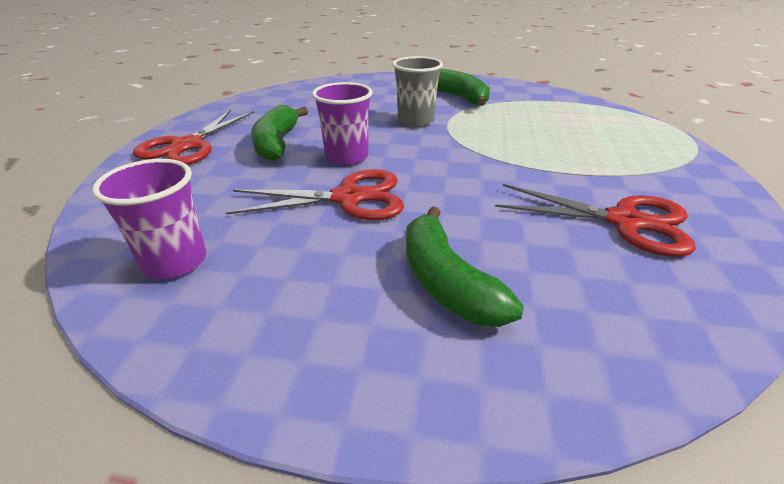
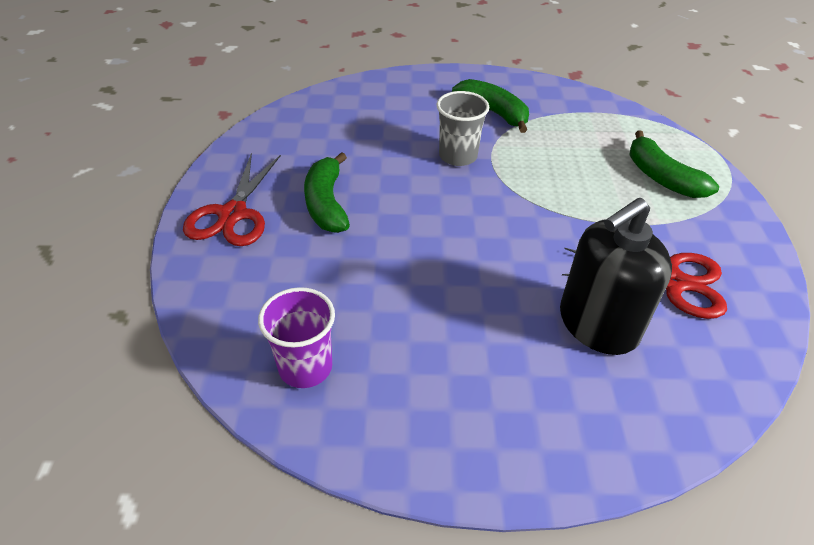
camera: 10 degrees left, 10 degrees up
red scissors [226,169,404,220] -> none
purple cup [312,82,373,165] -> none
green banana [406,207,524,327] -> green banana moved to [629,130,719,198]
none -> black soap dispenser [560,198,672,355]

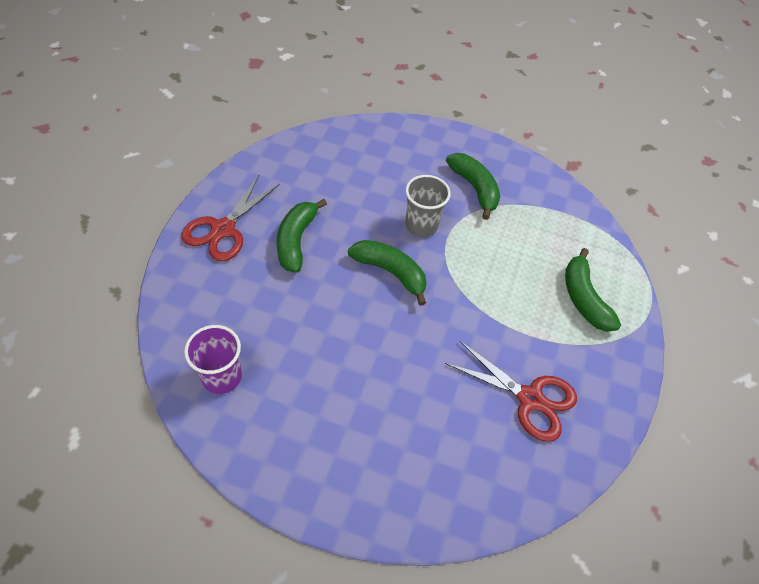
camera: 15 degrees right, 10 degrees up
black soap dispenser [560,198,672,355] -> none
none -> green banana [348,240,426,306]

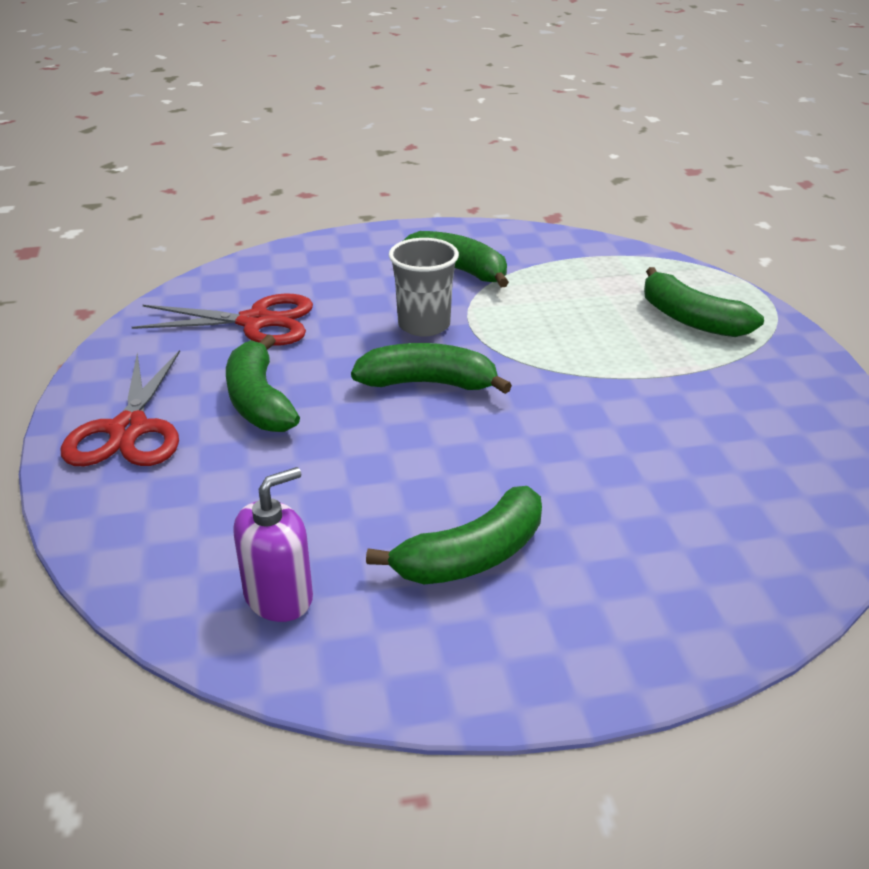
camera: 25 degrees left, 20 degrees down
purple cup [184,325,242,394] -> purple soap dispenser [233,467,313,622]
red scissors [445,341,577,442] -> red scissors moved to [132,293,313,346]
none -> green banana [366,486,542,584]

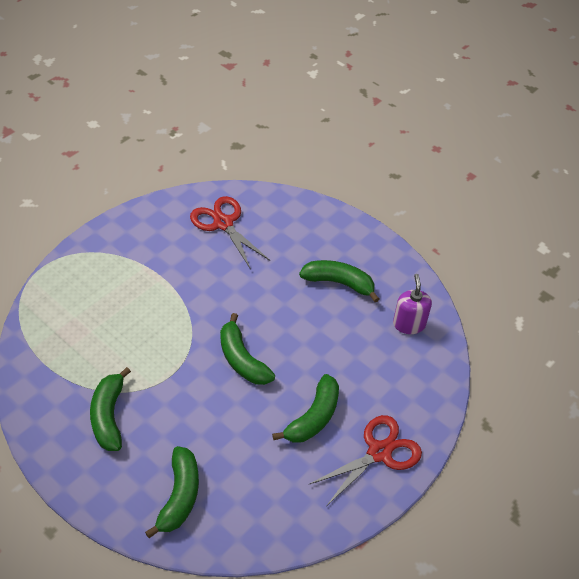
camera: 130 degrees left, 15 degrees up
red scissors [132,293,313,346] -> red scissors moved to [190,196,270,270]
purple soap dispenser [233,467,313,622] -> purple soap dispenser turned 75 degrees clockwise [393,274,432,334]
grey cup [389,238,459,336] -> none
green banana [644,267,764,337] -> green banana moved to [145,446,199,538]

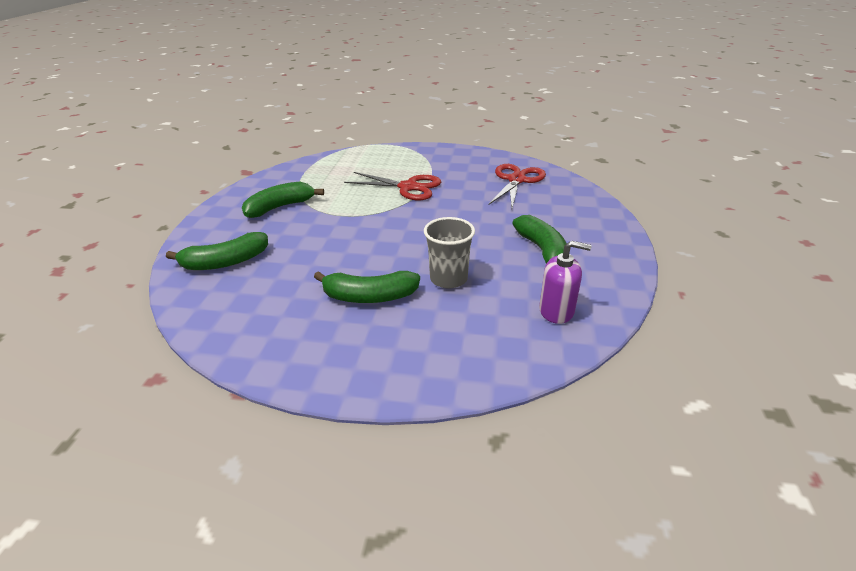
camera: 60 degrees right, 15 degrees down
green banana [220,313,275,385] -> none
red scissors [310,415,422,505] -> red scissors moved to [344,172,441,200]
purple soap dispenser [393,274,432,334] -> purple soap dispenser turned 45 degrees clockwise [539,241,592,324]
none -> grey cup [424,217,475,289]

